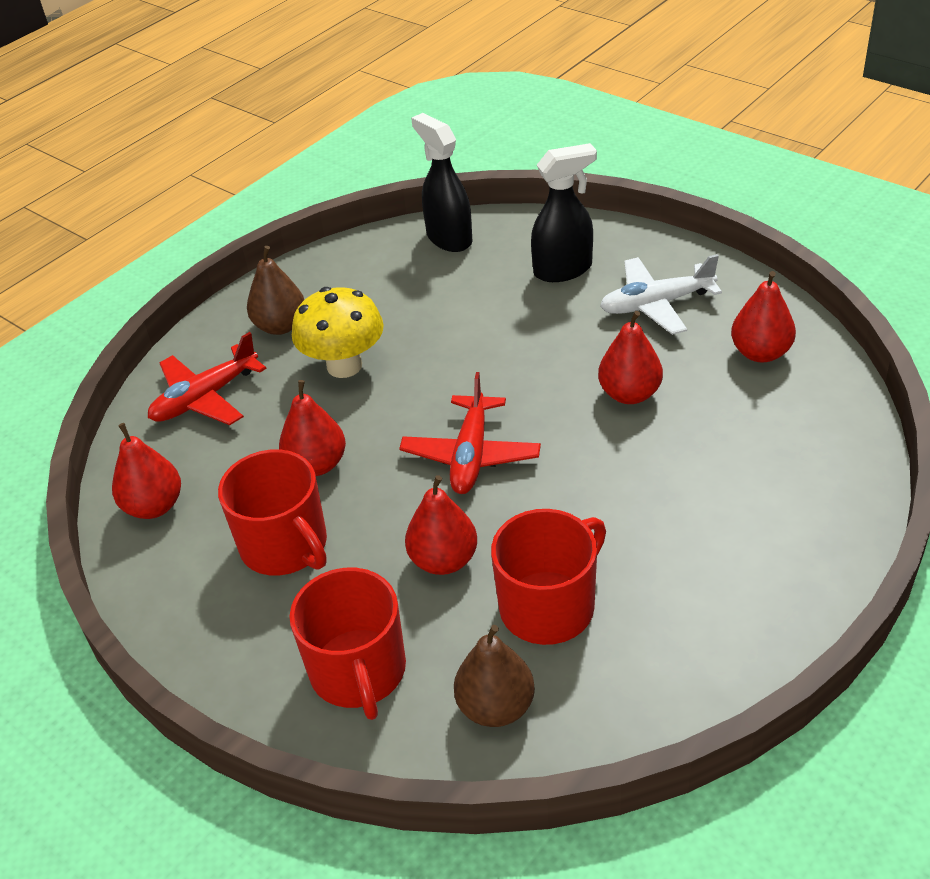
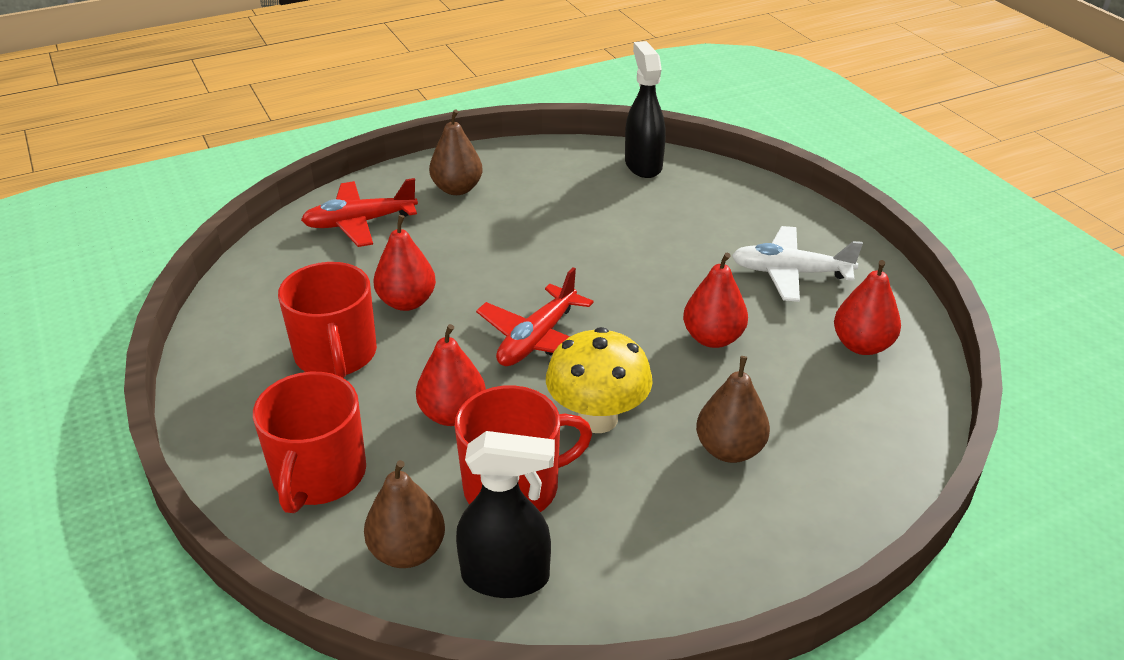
camera: 20 degrees right, 5 degrees down
red pear [112,423,181,519] -> none
yellow mushroom [292,287,384,378] -> yellow mushroom moved to [546,327,653,433]
black spray bottle [531,143,597,282] -> black spray bottle moved to [456,431,555,598]
none -> brown pear [696,356,770,463]

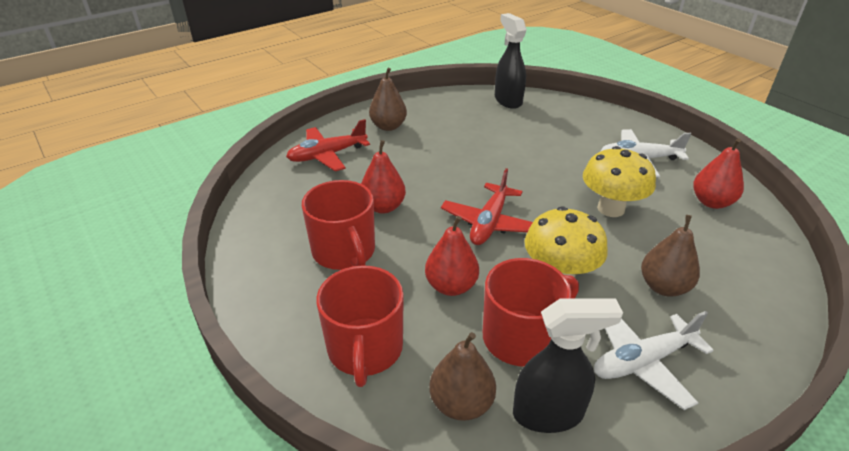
camera: 10 degrees left, 0 degrees up
red pear [683,253,748,348] -> yellow mushroom [583,146,656,217]
none -> white plane [594,311,714,410]

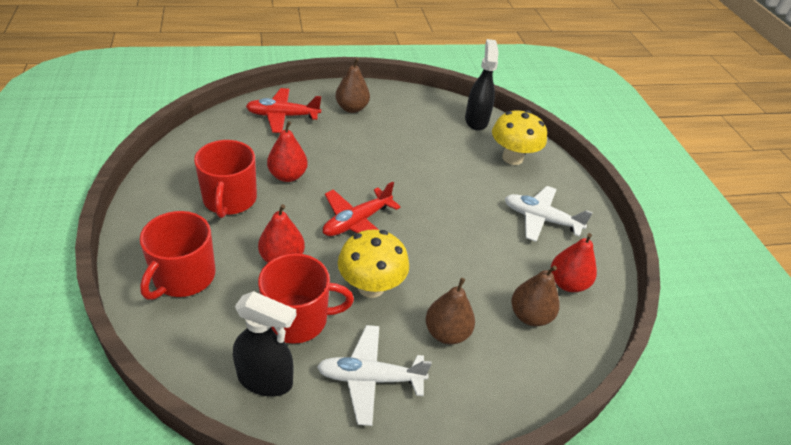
camera: 20 degrees right, 5 degrees up
brown pear [429,332,496,421] -> brown pear moved to [511,265,560,326]
yellow mushroom [583,146,656,217] -> yellow mushroom moved to [492,110,547,165]

